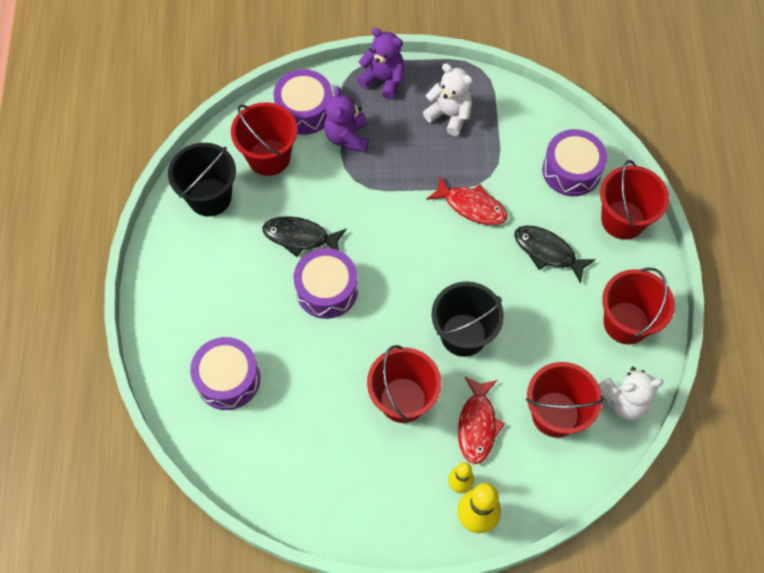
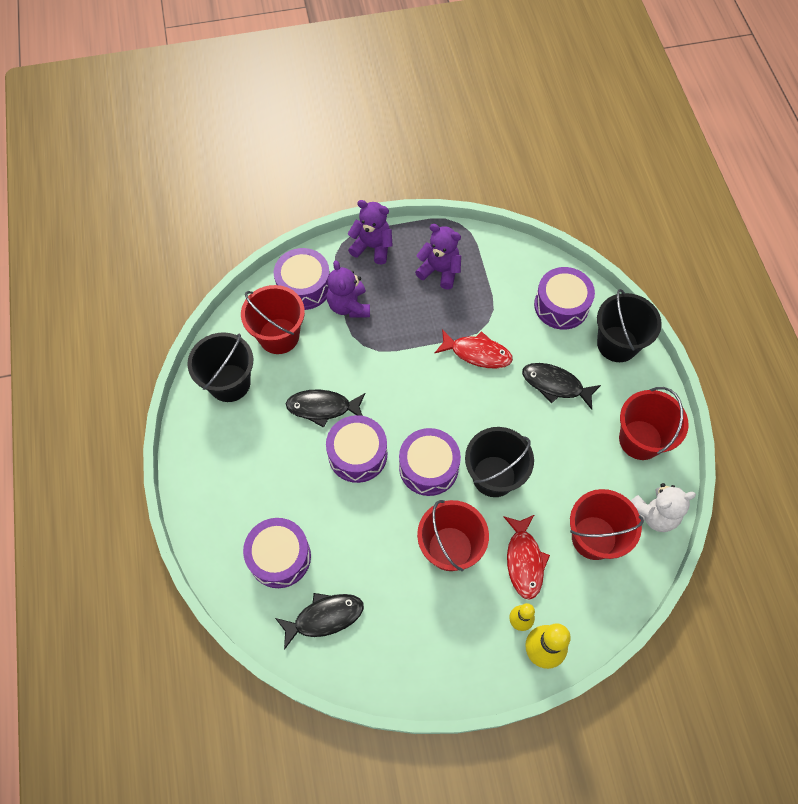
camera: 10 degrees left, 0 degrees up
white teddy bear [423,63,473,136] -> purple teddy bear [415,224,461,290]
red bucket [600,160,669,240] -> black bucket [597,289,662,362]
none -> black fish [275,593,364,650]
none -> purple drum [399,428,461,496]

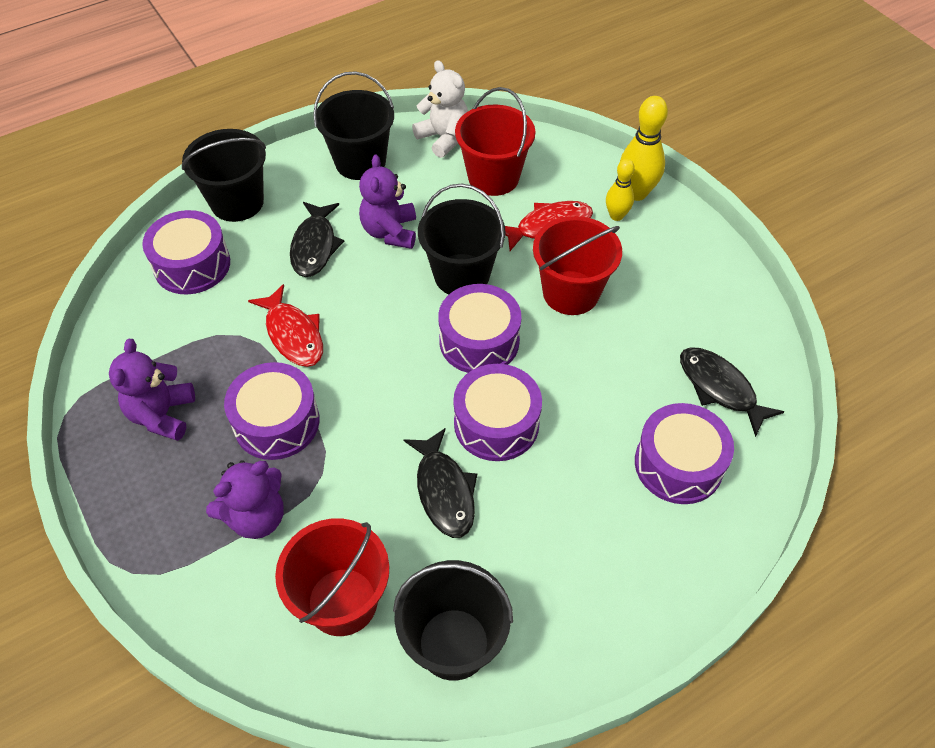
camera: 110 degrees left, 10 degrees down
purple drum [274,248,330,310] -> purple drum moved to [224,362,320,460]
purple teddy bear [348,200,393,264] -> purple teddy bear moved to [359,155,416,249]
red fish [434,329,513,368] -> red fish turned 150 degrees clockwise [248,284,323,367]
red bucket [619,387,689,460] -> black bucket [313,71,394,180]

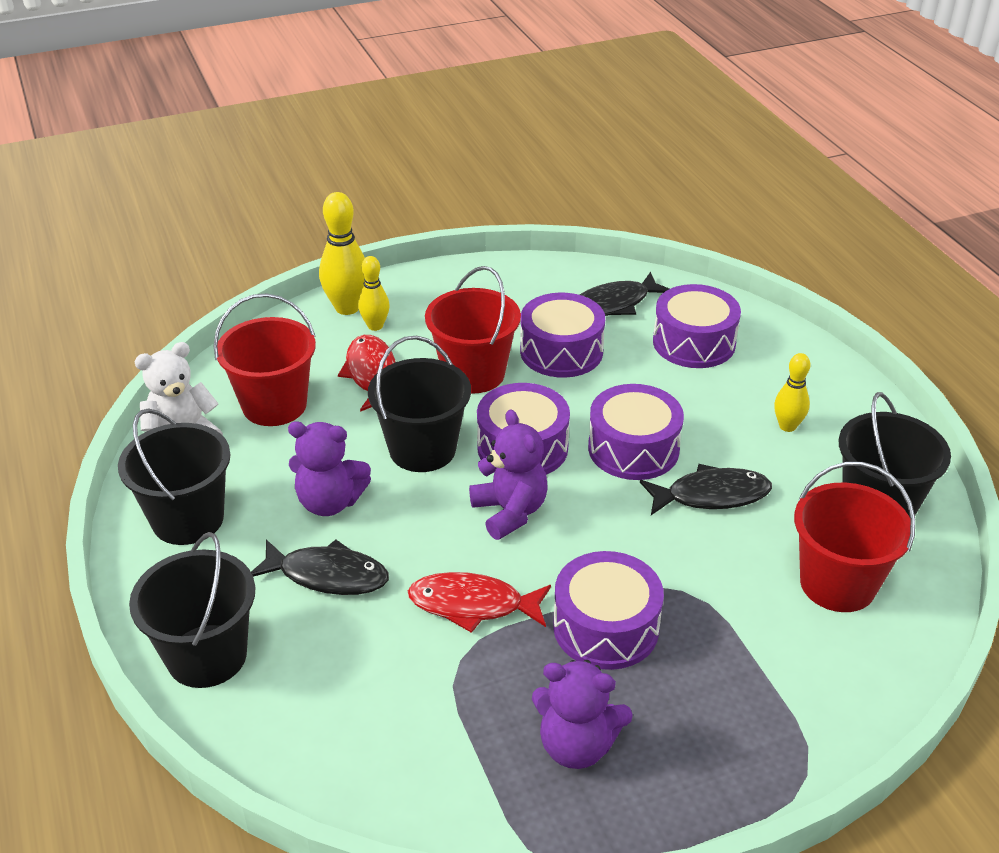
camera: 80 degrees left, 15 degrees down
purple drum [142,210,230,294] -> purple drum moved to [520,293,605,378]
purple teddy bear [206,460,284,539] -> purple teddy bear moved to [469,409,548,540]
red fish [248,284,323,367] -> red fish turned 150 degrees counterclockwise [408,572,551,633]
none -> yellow bowling pin [774,353,810,432]

